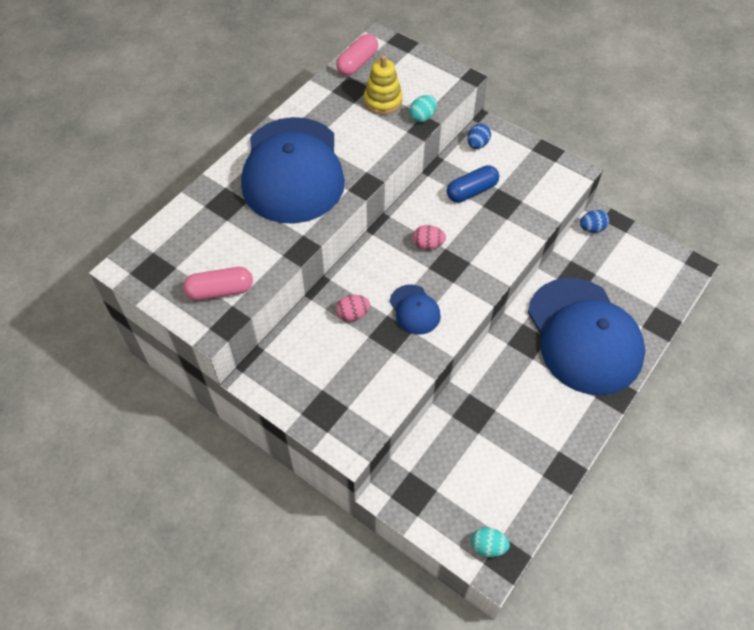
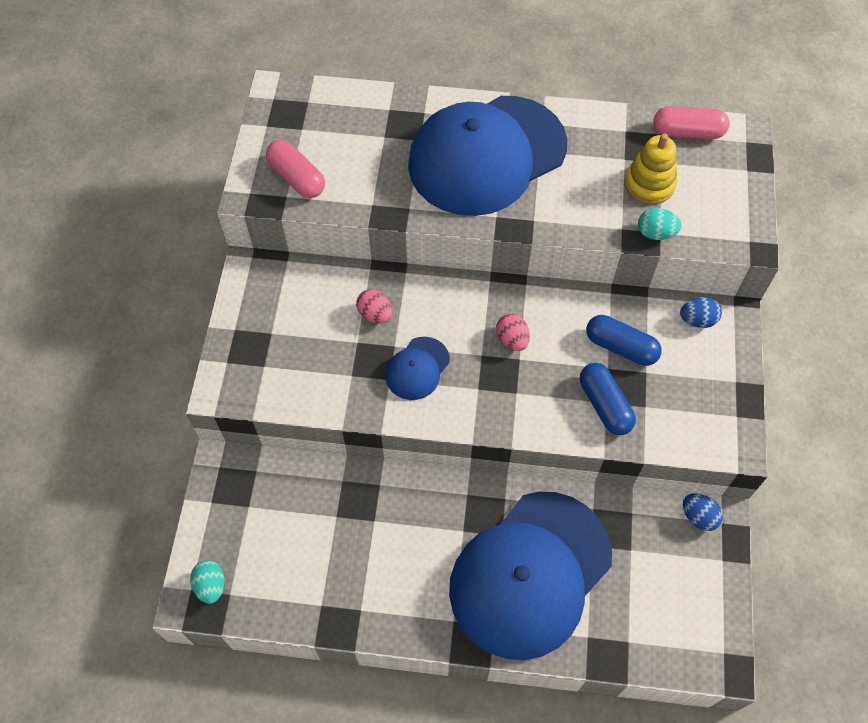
camera: 60 degrees right, 5 degrees up
none -> blue capsule [580,363,636,435]

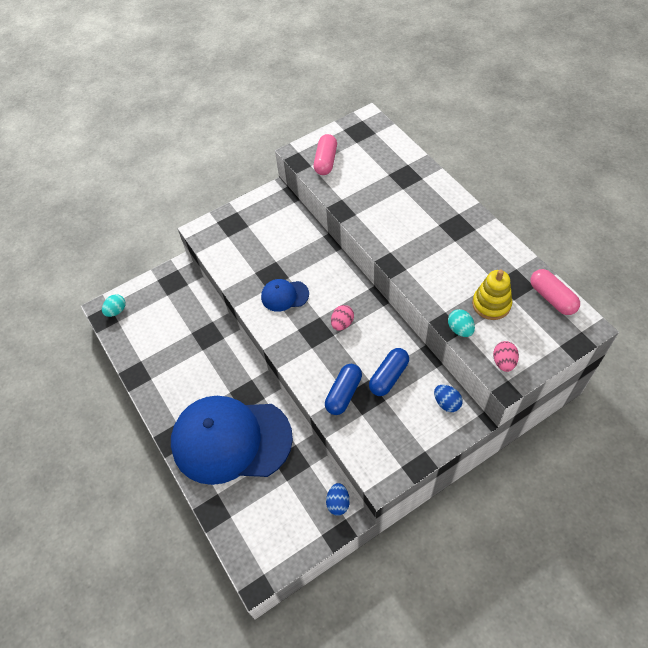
camera: 55 degrees right, 5 degrees down
pink egg [356,289,393,324] -> pink egg moved to [493,341,519,372]
blue cap [408,96,567,216] -> none
blue capsule [586,315,662,366] -> blue capsule turned 45 degrees clockwise [369,348,409,396]

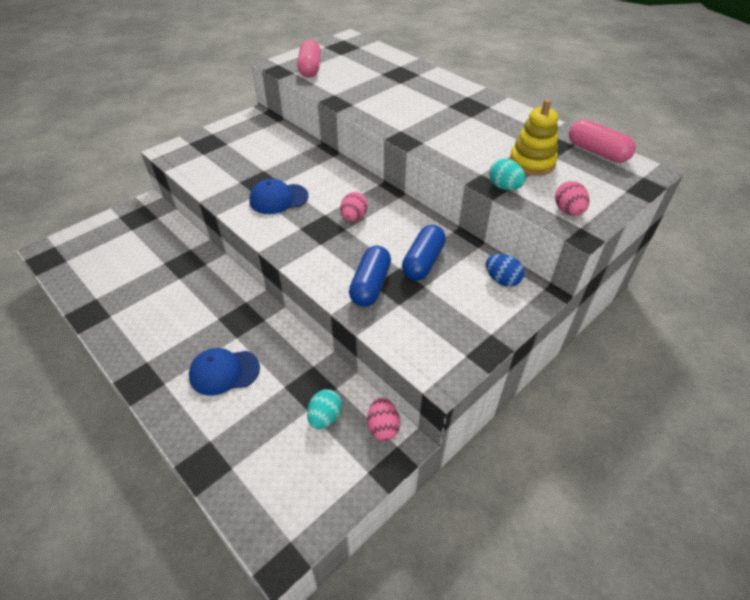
camera: 15 degrees left, 10 degrees down
turquoise egg [102,294,126,317] -> turquoise egg moved to [307,389,342,429]
blue cap [171,396,293,485] -> blue cap [189,348,260,396], size x0.42
blue egg [326,483,350,516] -> pink egg [367,398,400,441]

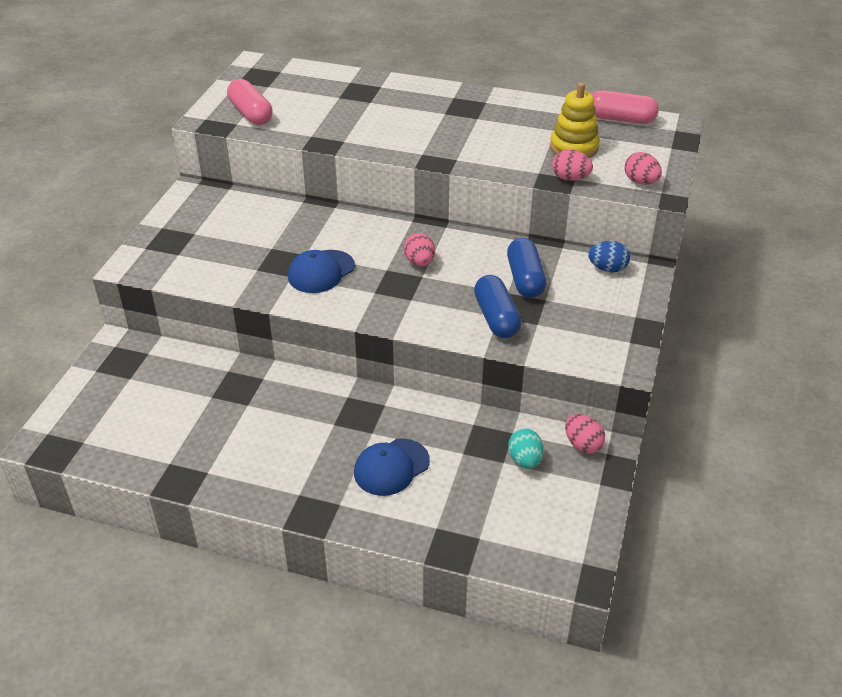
camera: 30 degrees left, 5 degrees down
turquoise egg [489,159,526,190] -> pink egg [552,149,593,181]

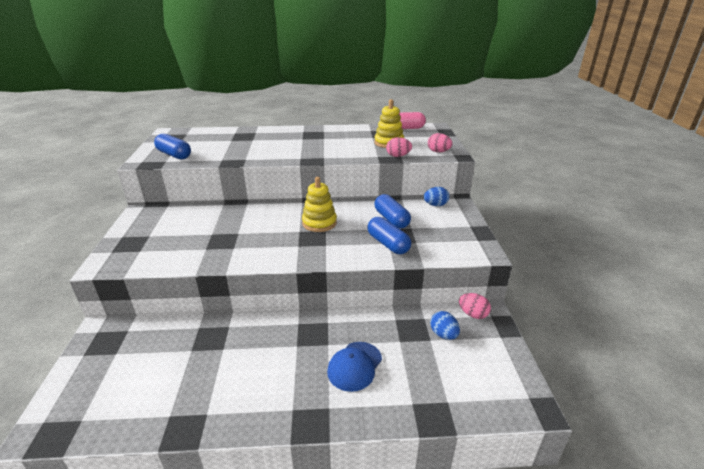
camera: 20 degrees left, 10 degrees down
pink capsule [227,79,273,125] -> blue capsule [154,134,191,159]
blue cap [288,250,355,293] -> none
pink egg [404,233,435,266] -> yellow stacking toy [302,177,337,232]
turquoise egg [508,428,544,469] -> blue egg [430,311,460,340]

